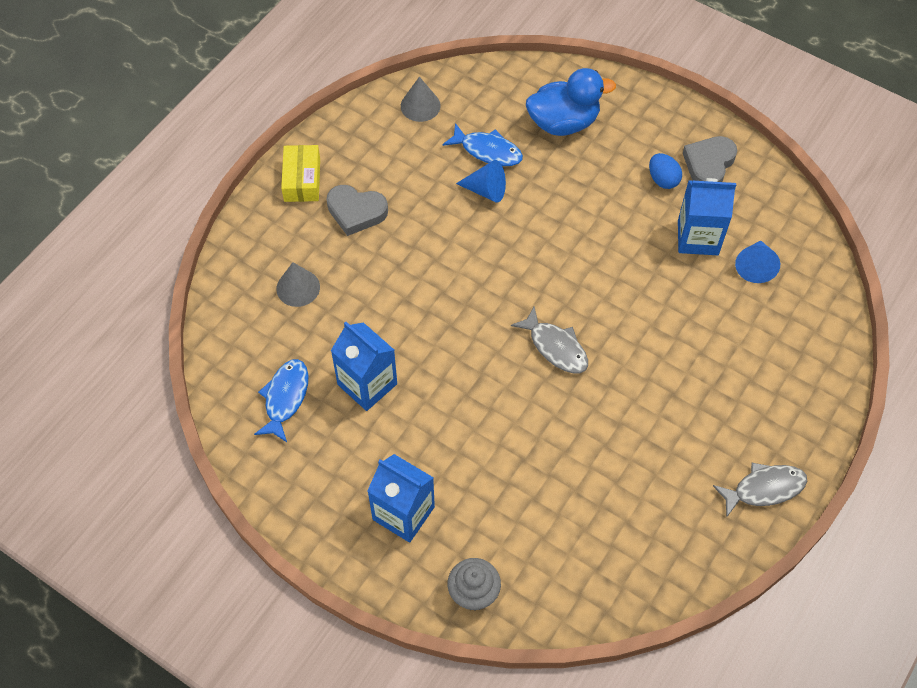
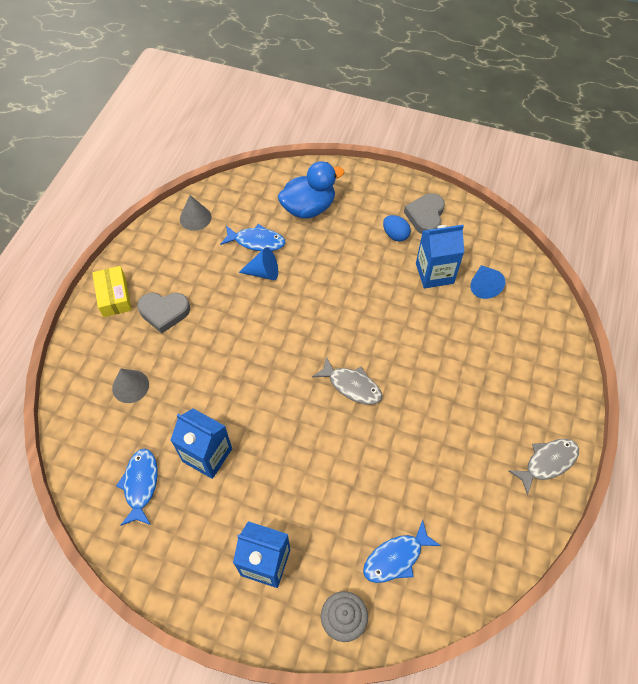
camera: 15 degrees left, 0 degrees up
none -> blue fish [363,520,441,583]

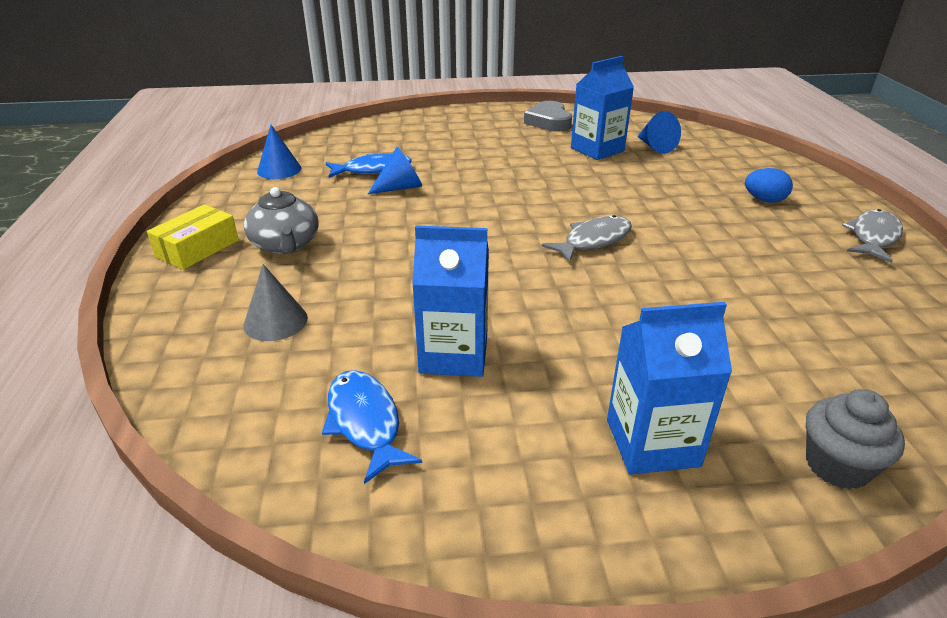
camera: 25 degrees left, 25 degrees down
yellow box [92,266,132,317] -> yellow box turned 75 degrees clockwise [147,204,239,270]
grey heart [137,293,190,334] -> grey teapot [244,187,319,254]
grey cone [180,195,211,231] -> blue cone [257,125,301,179]
blue duck [278,161,345,219] -> none
grey fish [312,357,382,405] -> grey fish turned 45 degrees counterclockwise [541,215,632,263]
blue fish [363,520,441,583] -> none
blue egg [383,215,411,242] -> blue egg moved to [745,168,793,203]

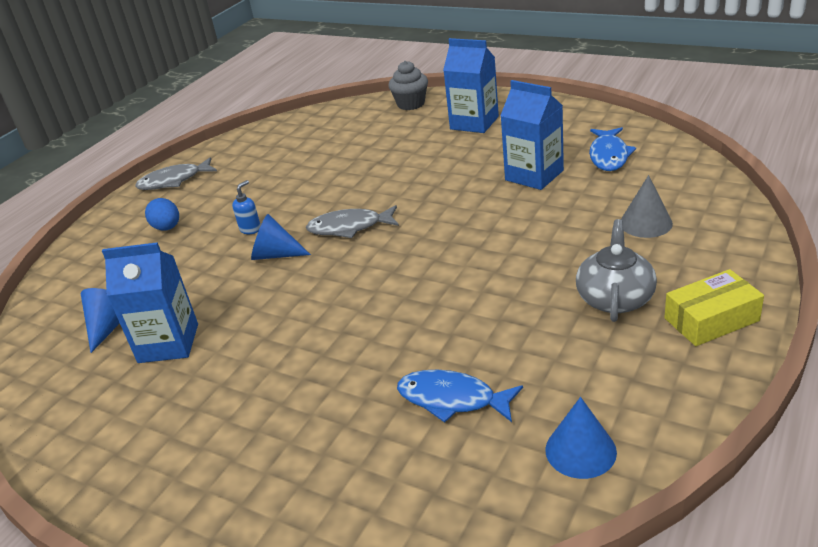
camera: 140 degrees left, 0 degrees up
blue cone [368,147,422,194] -> blue cone moved to [251,214,311,260]
grey heart [524,101,572,132] -> none
none -> blue soap dispenser [232,180,261,234]

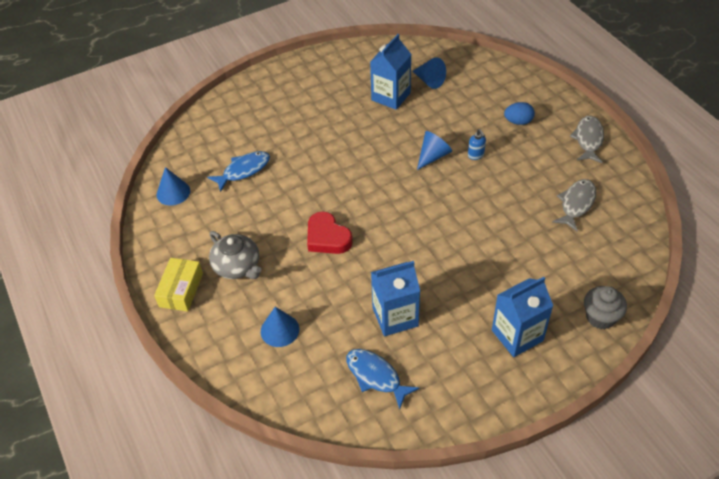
camera: 120 degrees right, 15 degrees up
grey fish [306,205,399,238] -> grey fish moved to [552,179,596,232]
grey cone [621,175,673,238] -> blue cone [261,307,299,347]
none -> red heart [307,211,353,254]

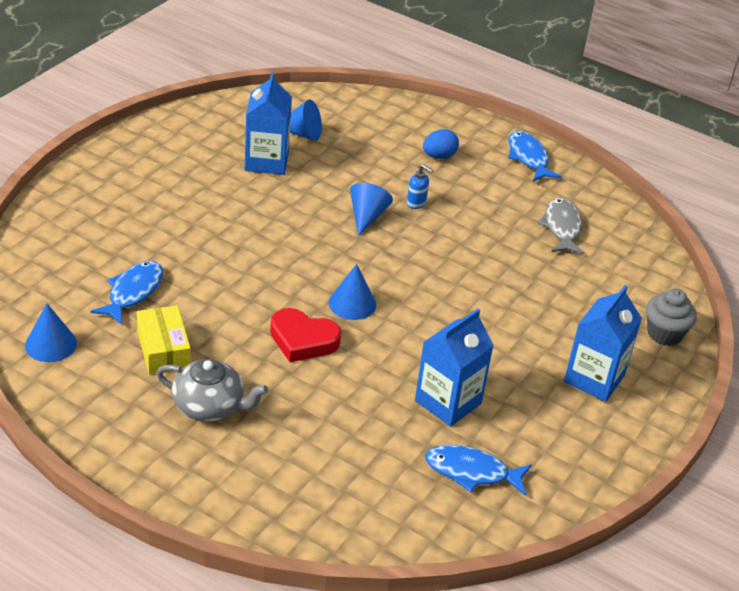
camera: 35 degrees left, 10 degrees down
yellow box [154,258,203,311] -> yellow box moved to [137,305,191,374]
blue cone [261,307,299,347] -> blue cone moved to [329,264,376,320]
grey fish [570,116,604,163] -> blue fish [508,131,562,182]

